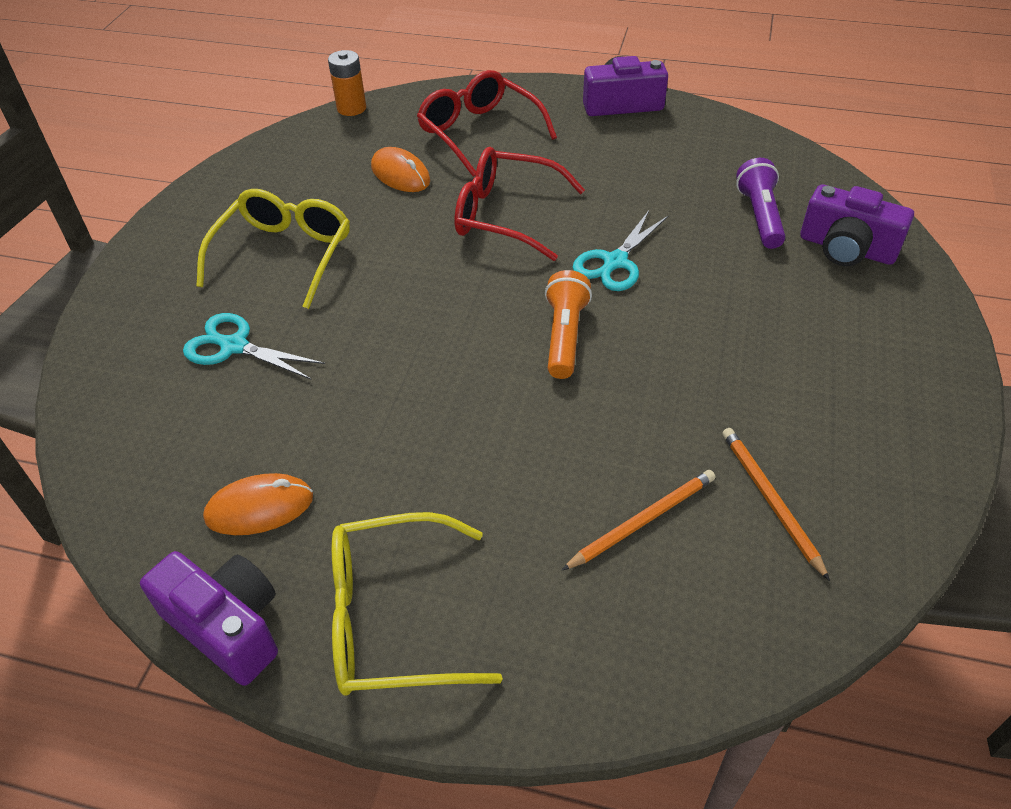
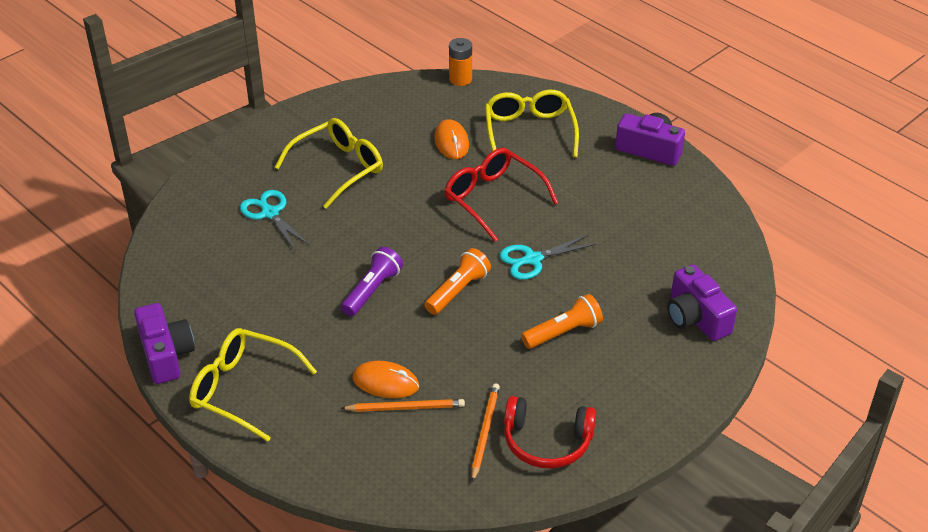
camera: 30 degrees right, 5 degrees down
orange mouse [203,473,313,535] -> orange mouse moved to [353,361,419,398]
red glasses [417,70,557,177] -> yellow glasses [485,90,579,158]
purple flashlight [736,158,785,249] -> purple flashlight moved to [341,247,403,316]
none -> red headphones [504,396,596,469]
none -> orange flashlight [521,294,603,349]

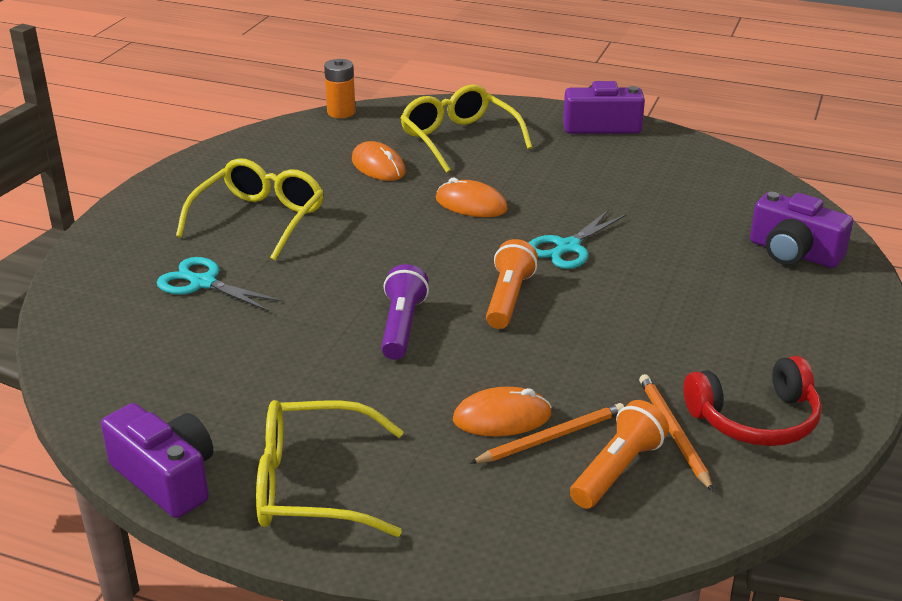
camera: 25 degrees left, 10 degrees down
red glasses [444,148,558,242] -> orange mouse [436,178,508,217]
orange flashlight [521,294,603,349] -> orange flashlight moved to [570,400,669,509]

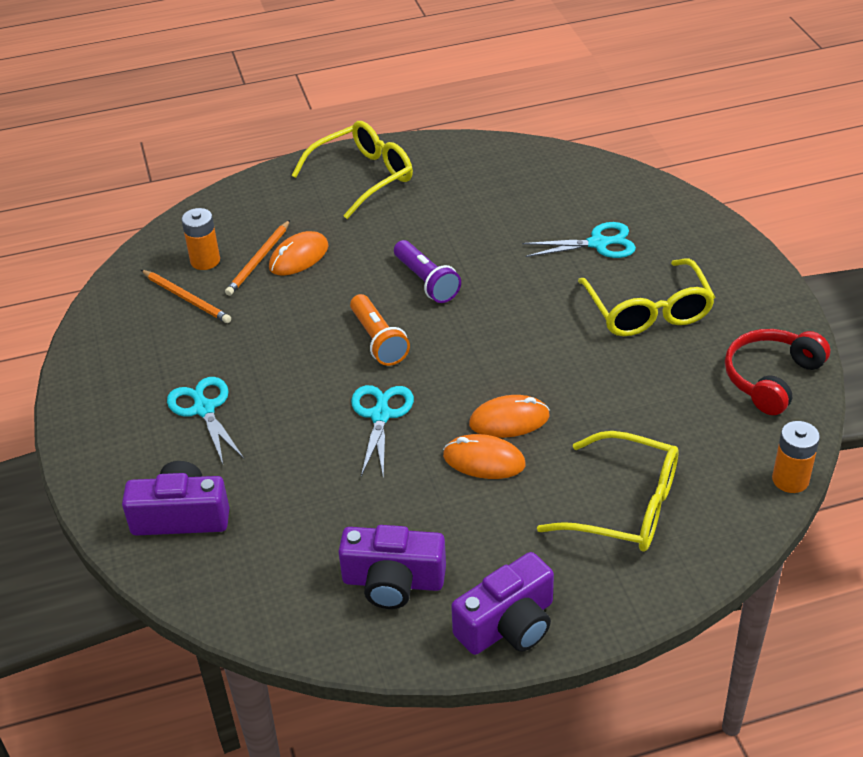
camera: 145 degrees right, 10 degrees up
purple camera [101,403,213,518] -> purple camera moved to [338,525,446,609]
orange mouse [352,141,405,181] -> orange mouse moved to [443,434,526,479]
orange flashlight [570,400,669,509] -> orange battery [181,208,220,270]
red headphones [683,356,822,446] -> red headphones moved to [725,329,830,415]
none -> turquoise scissors [167,377,245,464]

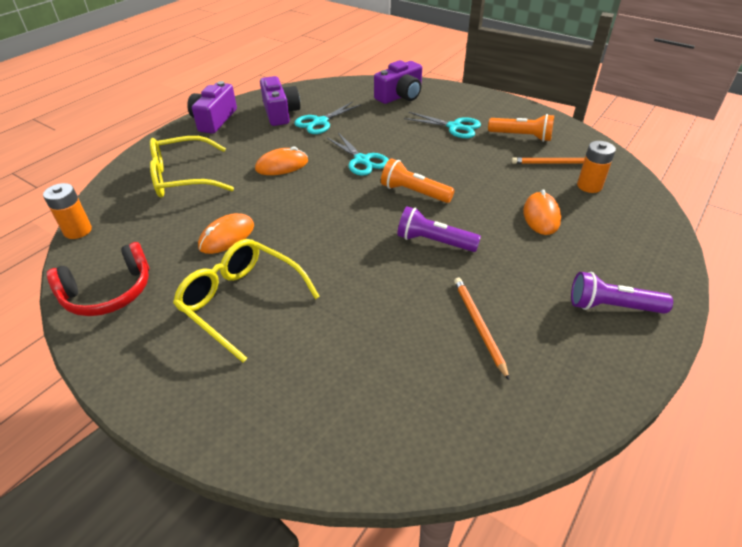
camera: 140 degrees right, 0 degrees up
orange pencil [225,220,290,296] -> orange pencil moved to [454,278,510,381]
yellow glasses [291,121,413,219] -> purple flashlight [571,272,673,314]
purple camera [338,525,446,609] -> purple camera turned 105 degrees clockwise [260,76,300,126]
orange mouse [469,395,550,438] -> orange mouse moved to [198,213,254,254]
turquoise scissors [522,222,636,258] -> turquoise scissors moved to [294,101,361,134]
red headphones [725,329,830,415] -> red headphones turned 60 degrees clockwise [47,242,149,316]
none -> orange flashlight [488,114,554,142]

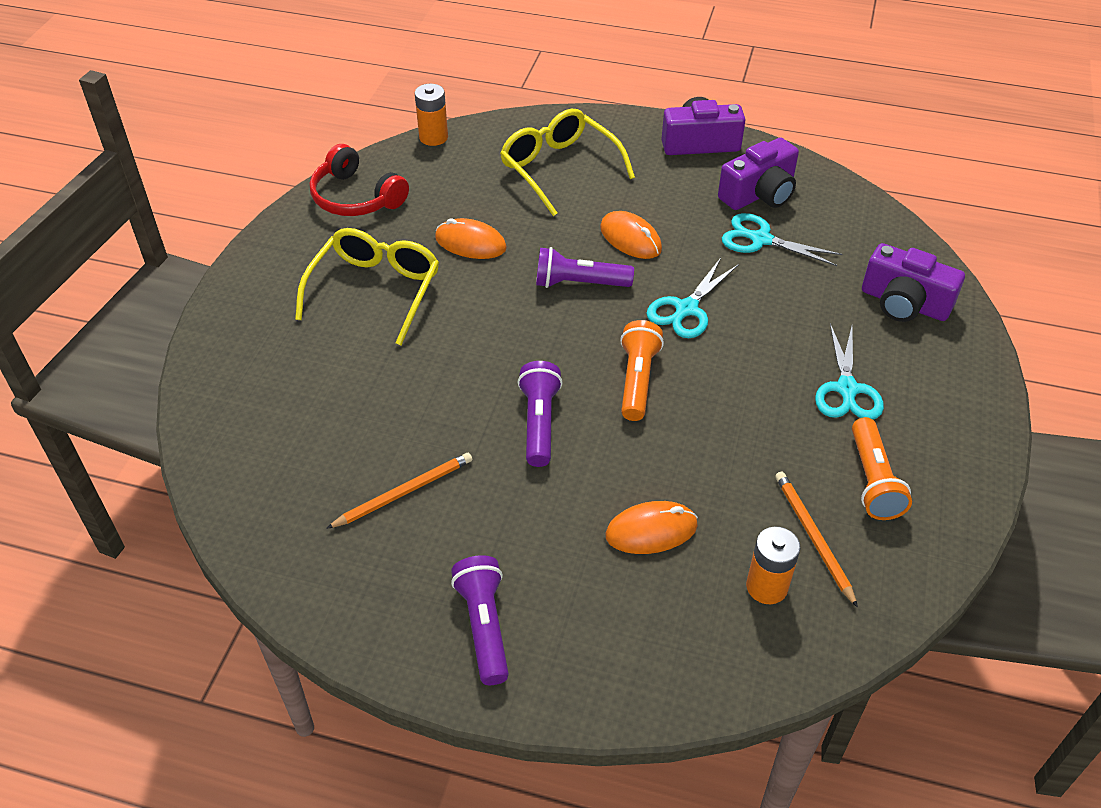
camera: 70 degrees right, 5 degrees up
none -> purple flashlight [536,247,634,288]

